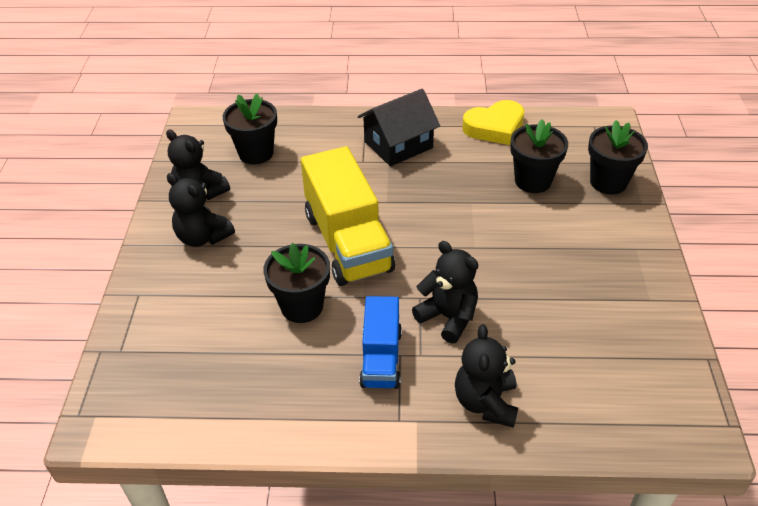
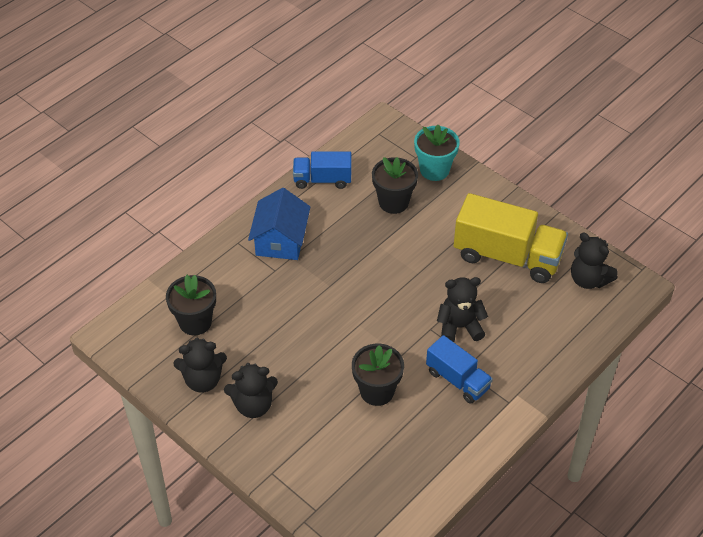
camera: 50 degrees left, 5 degrees up
yellow truck [301,146,395,286] -> yellow truck moved to [454,193,568,283]
black house [358,89,440,166] -> blue house [248,188,310,260]
black teddy bear [455,324,518,428] -> black teddy bear moved to [571,233,618,289]
yellow heart [462,100,525,145] -> blue truck [293,151,351,189]
black flower pot [588,120,648,194] -> turquoise flower pot [414,125,460,181]

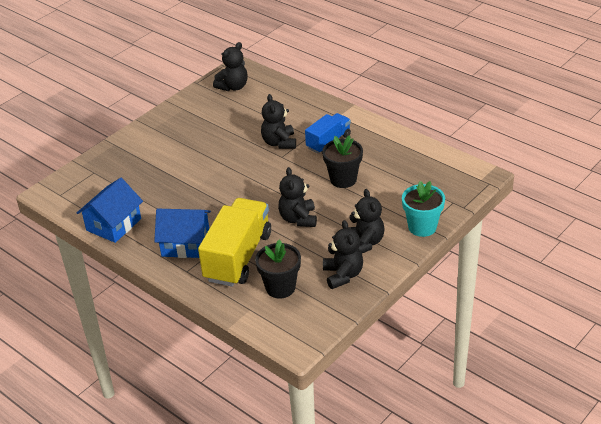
camera: 90 degrees left, 10 degrees down
blue truck [293,151,351,189] -> blue house [77,178,143,243]
black flower pot [372,157,418,214] -> none
turquoise flower pot [414,125,460,181] -> turquoise flower pot moved to [402,181,445,237]
yellow truck [454,193,568,283] -> yellow truck moved to [198,198,271,287]
none -> black teddy bear [278,167,317,227]

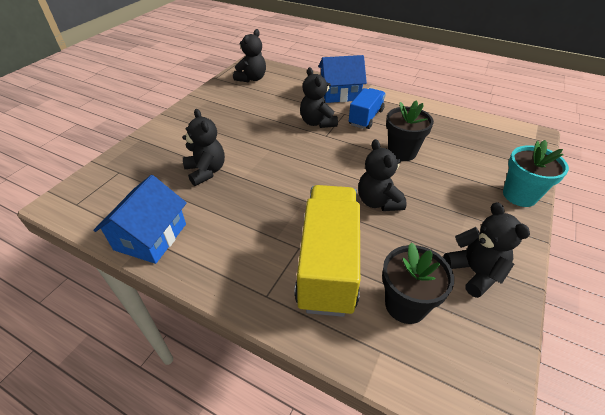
camera: 15 degrees left, 5 degrees up
blue house [154,209,211,258] -> blue house moved to [318,55,367,103]
black teddy bear [348,189,385,253] -> black teddy bear moved to [182,109,225,186]

